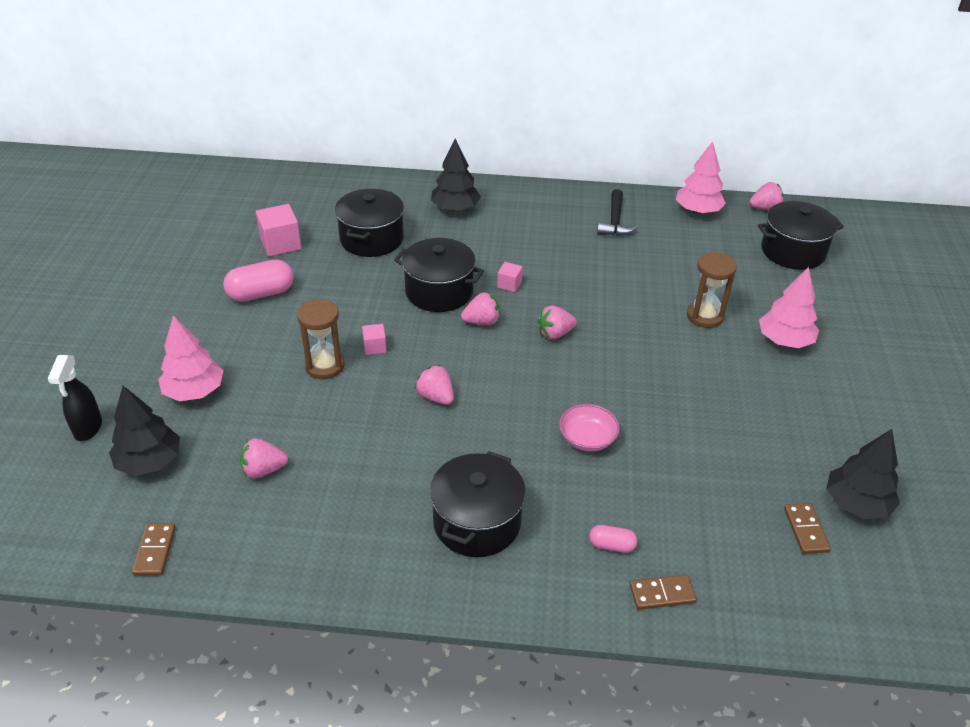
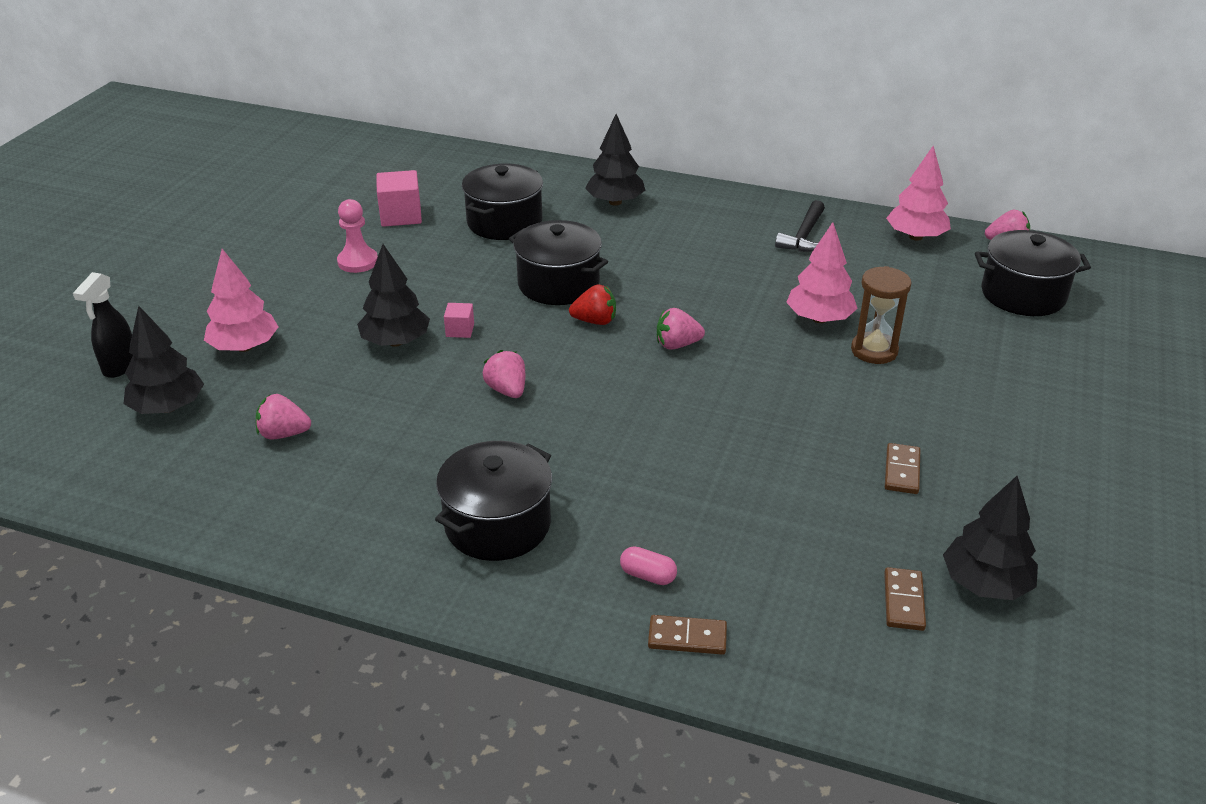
camera: 15 degrees right, 5 degrees down
brown domino [132,523,176,576] -> brown domino moved to [885,443,920,494]
pink capsule [223,260,294,302] -> pink pawn [337,199,378,273]
brown hourglass [297,298,345,379] -> black tree [357,244,430,347]
pink strawberry [461,292,500,325] -> red strawberry [569,285,616,325]
pink cube [497,262,523,292] -> none
pink bowl [559,404,620,452] -> none
pink tree [759,267,819,348] -> pink tree moved to [786,222,858,323]

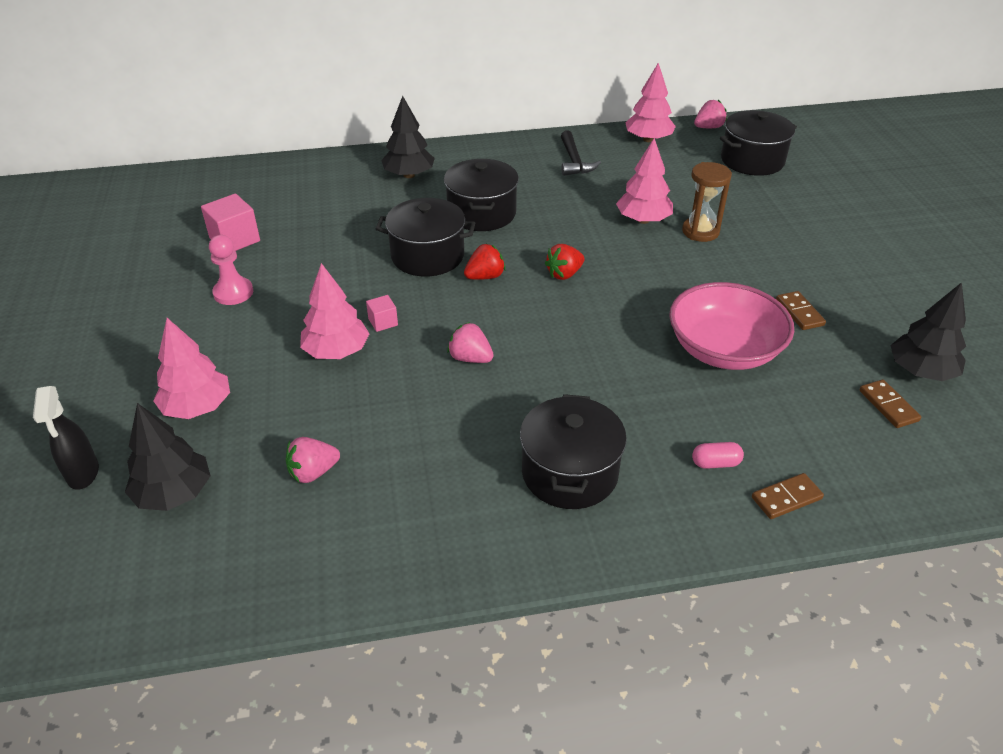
camera: 30 degrees left, 5 degrees up
black tree [357,244,430,347] -> pink tree [300,263,370,359]
black pot [462,164,543,240] -> black pot moved to [444,159,519,231]
pink strawberry [657,308,705,350] -> red strawberry [545,244,584,280]
none -> pink bowl [669,282,794,370]

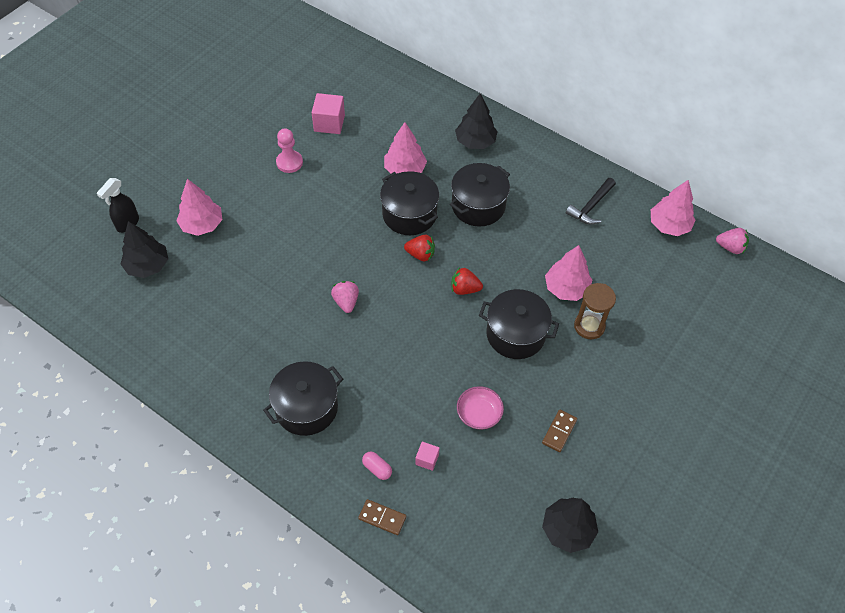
camera: 45 degrees right, 15 degrees up
pink strawberry [286,437,340,483] -> none
pink tree [300,263,370,359] -> pink tree moved to [384,122,427,173]
pink cube [366,295,398,332] -> pink cube moved to [415,442,439,471]
pink bowl [669,282,794,370] -> pink bowl [457,386,504,429], size x0.52
black pot [720,110,797,176] -> black pot moved to [479,289,559,359]
brown domino [859,379,922,428] -> none

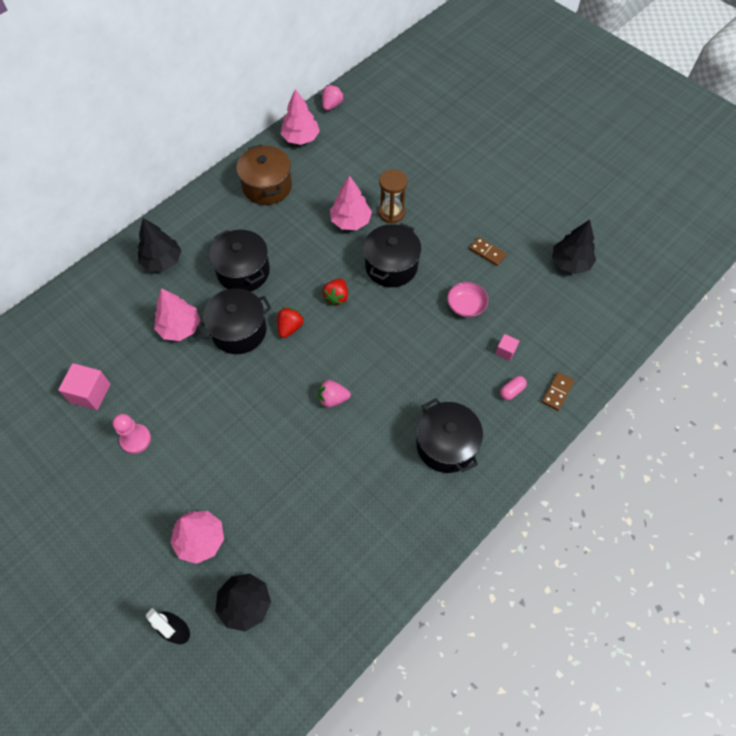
camera: 80 degrees left, 5 degrees up
black hammer [566,178,616,225] -> brown pot [236,144,292,205]

